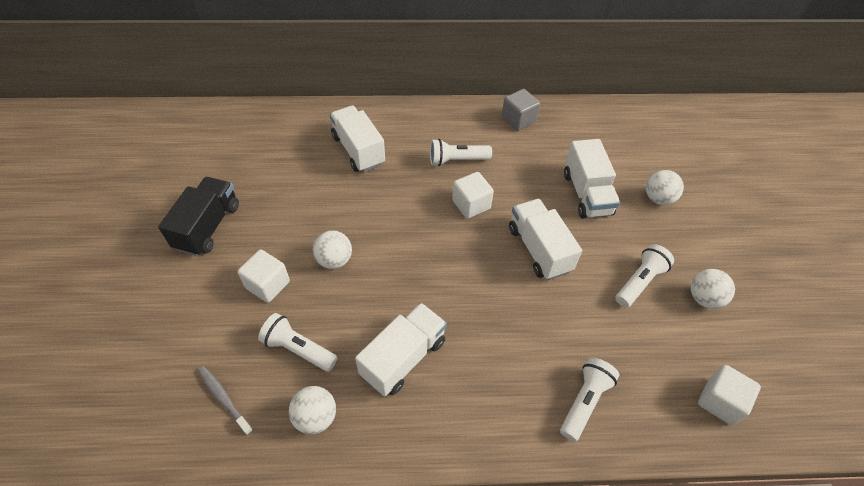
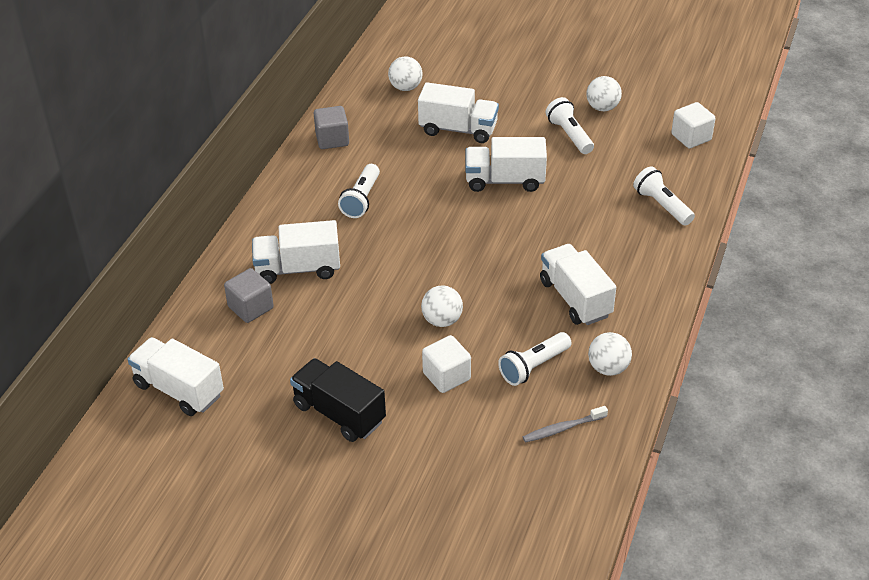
camera: 65 degrees left, 10 degrees down
white cube [452,172,494,219] -> none
white ball [646,170,684,205] -> white ball moved to [388,57,423,91]
none -> white truck [127,337,224,416]
none -> grey cube [224,268,274,323]

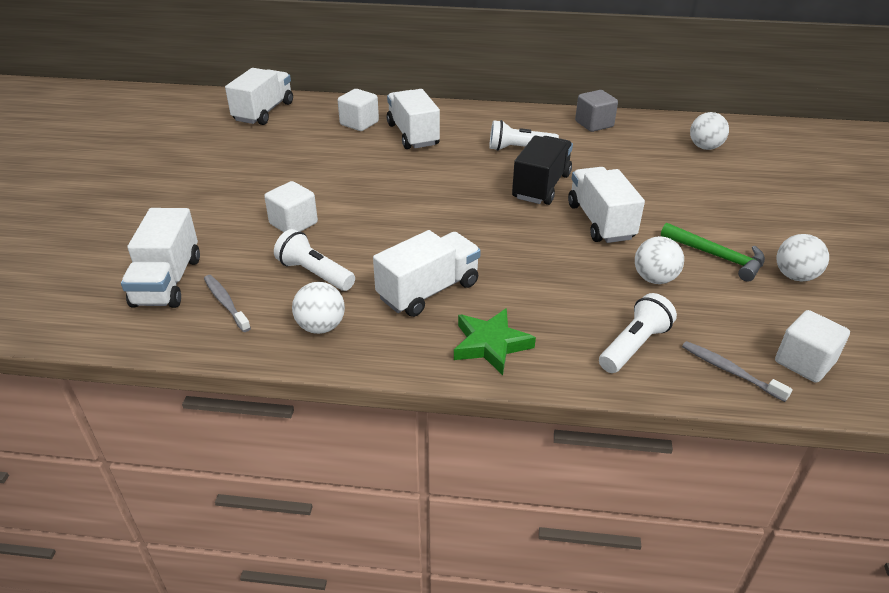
camera: 75 degrees right, 5 degrees down
grey cube [224,268,274,323] -> white cube [338,89,379,131]
black truck [290,358,386,442] -> black truck moved to [512,136,573,205]
white truck [418,82,499,143] -> white truck moved to [121,208,200,308]
white ball [421,285,463,327] -> white ball moved to [635,236,684,284]
white flashlight [546,97,594,154] -> green hammer [661,223,765,281]
none -> green star [454,308,536,375]
none -> grey toothbrush [682,341,793,402]

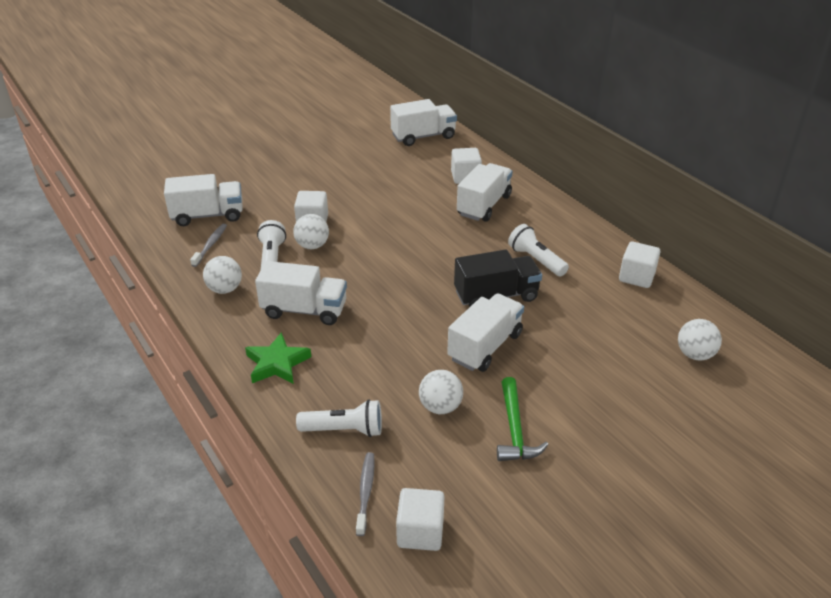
camera: 50 degrees right, 0 degrees up
white truck [121,208,200,308] -> white truck turned 150 degrees counterclockwise [164,174,242,226]
grey cube [575,90,618,132] -> white cube [619,242,660,288]
white ball [777,234,829,282] -> white ball moved to [293,214,329,249]

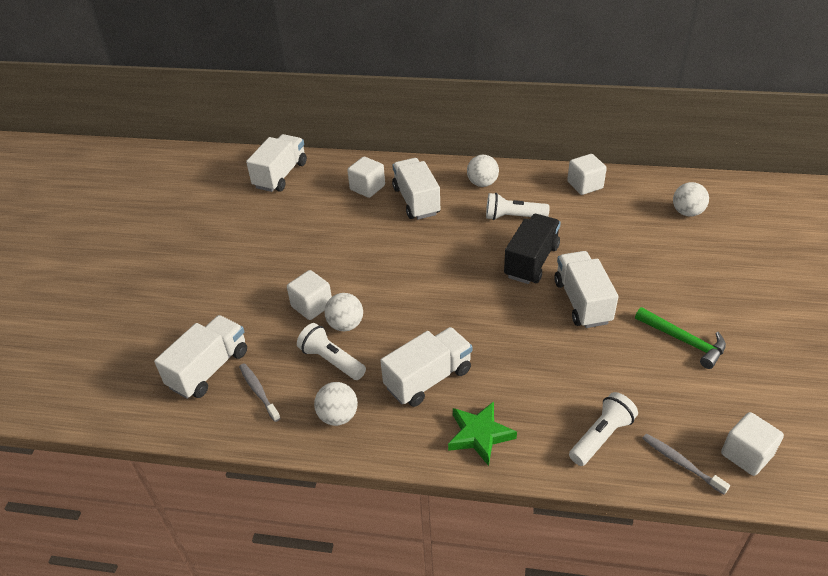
camera: 45 degrees left, 5 degrees up
white ball [419,370,463,414] -> white ball moved to [467,155,499,187]

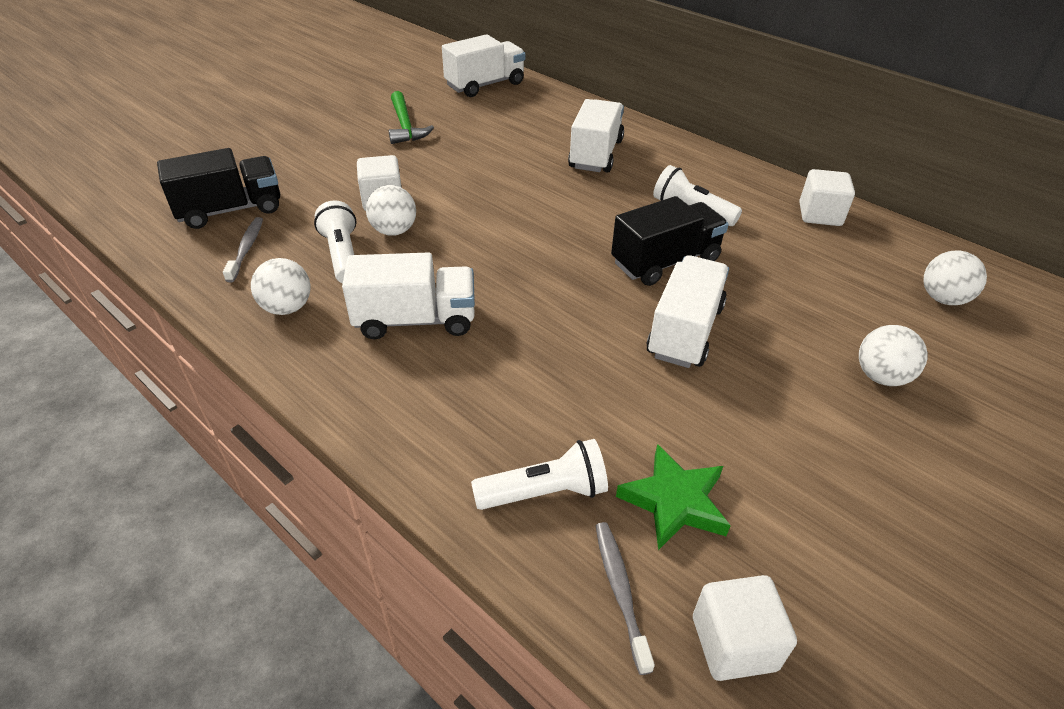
camera: 30 degrees right, 0 degrees up
white truck [154,315,247,399] -> black truck [157,148,280,229]
white cube [347,157,385,198] -> none
green star [448,401,517,466] -> green star moved to [616,444,731,550]
white ball [467,155,499,187] -> white ball moved to [859,325,928,386]
green hammer [635,307,726,369] -> green hammer moved to [389,91,434,144]

